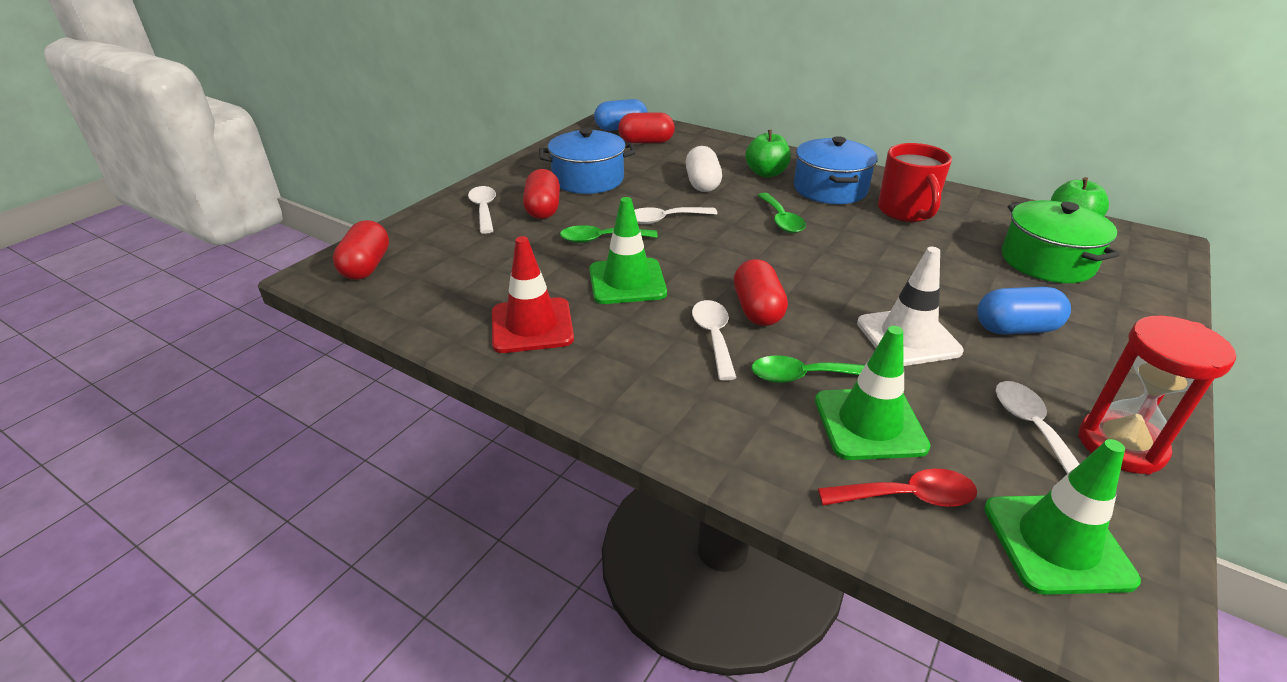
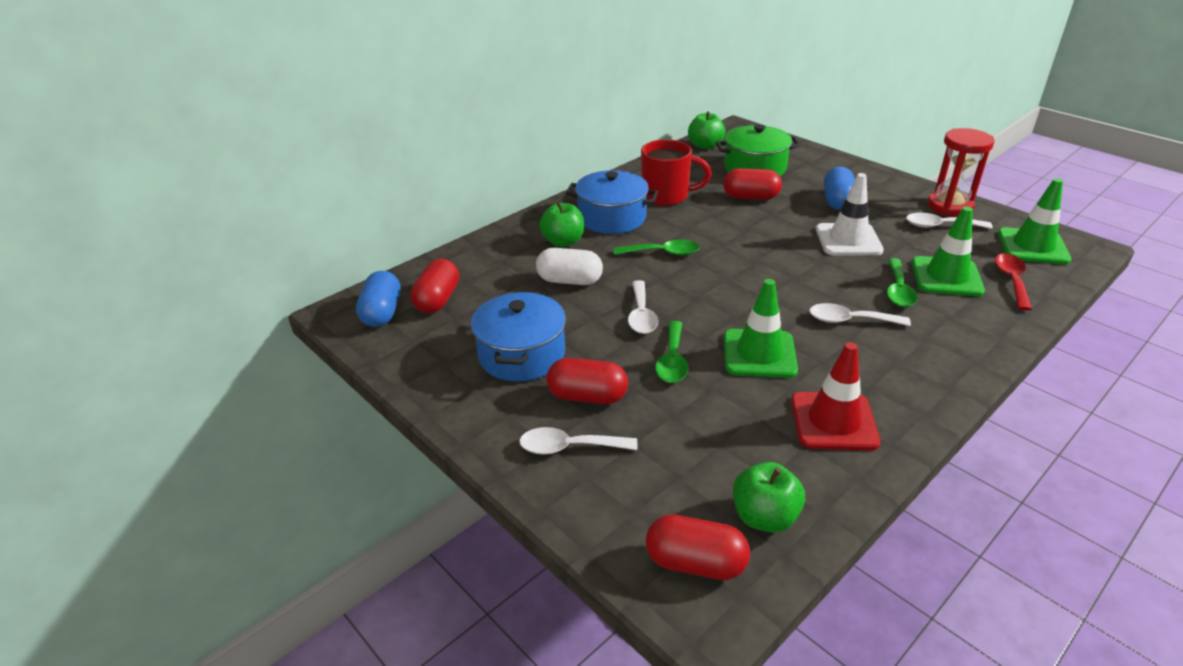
camera: 75 degrees left, 0 degrees up
red capsule [734,259,788,326] -> red capsule moved to [723,168,782,200]
none -> green apple [733,462,805,533]

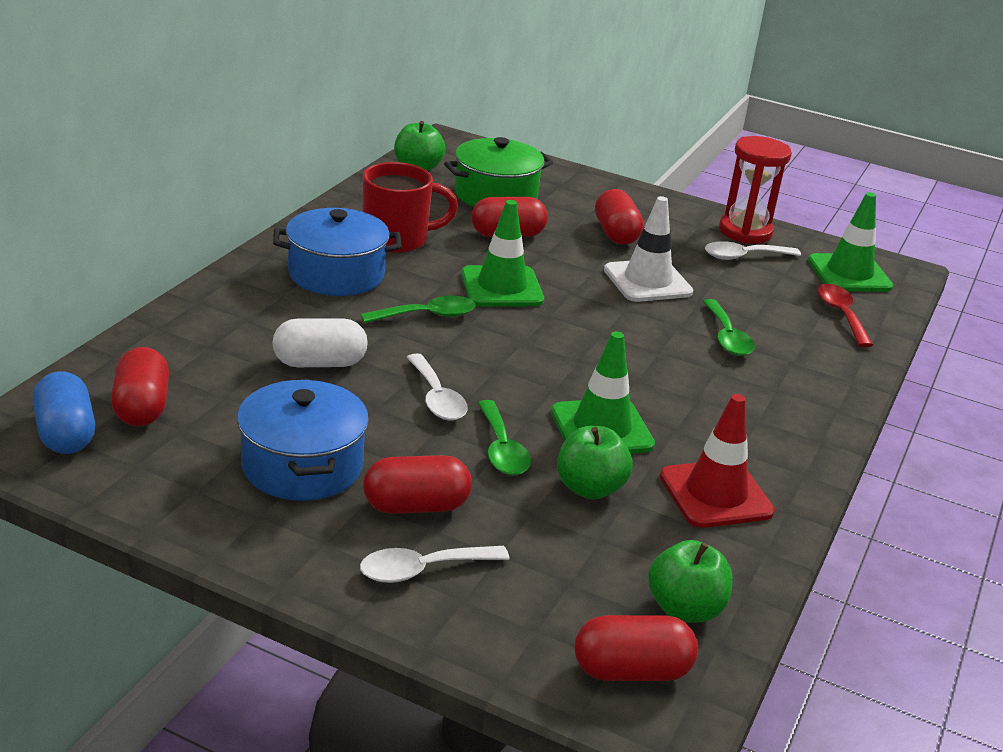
camera: 25 degrees left, 5 degrees down
green apple [539,201,584,247] -> green apple moved to [557,426,633,499]
white spoon [809,303,911,326] -> none
blue capsule [824,167,855,210] -> red capsule [595,189,644,245]
green traffic cone [912,207,985,296] -> green traffic cone moved to [461,200,544,307]

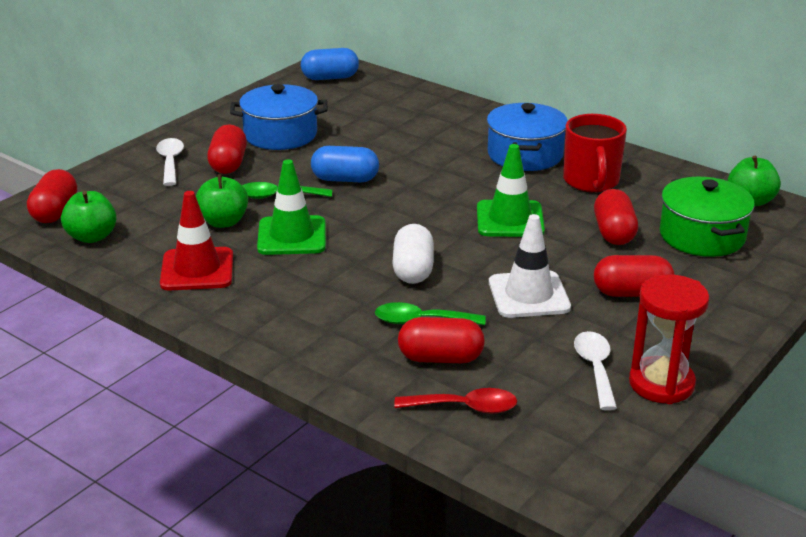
camera: 105 degrees right, 0 degrees up
red capsule [111,347,169,427] -> red capsule moved to [398,317,485,363]
white capsule [272,318,368,367] -> white capsule moved to [392,224,434,284]
green spoon [361,296,476,323] -> none
white spoon [406,353,468,420] -> blue capsule [311,146,379,182]
green traffic cone [808,192,893,292] -> none

